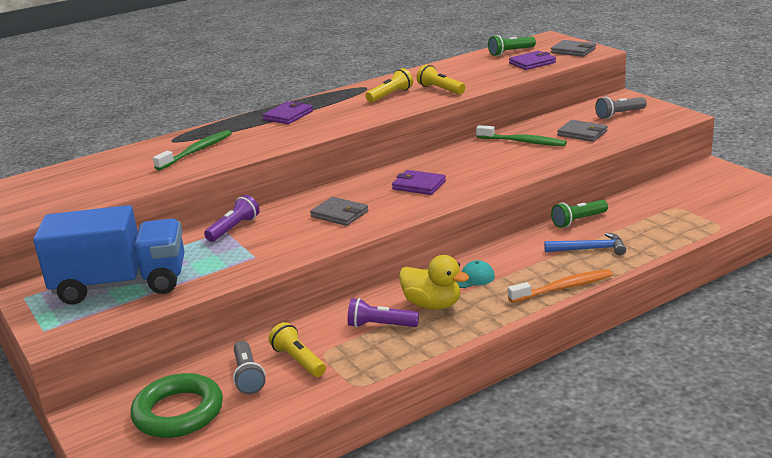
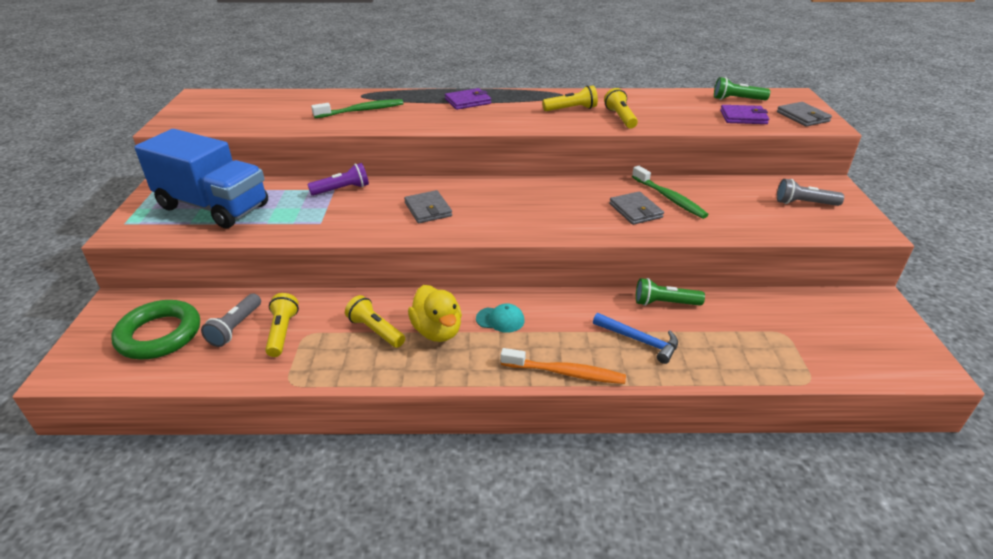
camera: 30 degrees right, 10 degrees up
purple flashlight [348,298,419,327] -> yellow flashlight [345,295,405,348]
purple wallet [392,170,446,195] -> none
grey wallet [557,120,608,142] -> grey wallet moved to [609,191,664,225]

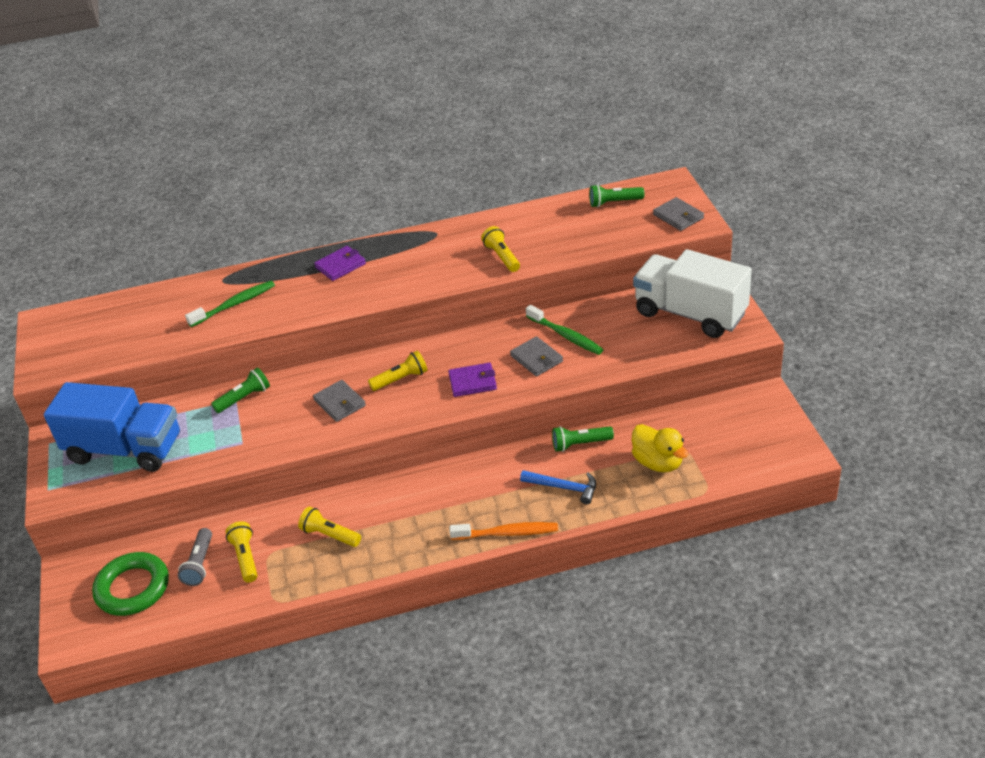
camera: 10 degrees left, 5 degrees up
purple flashlight [308,163,369,196] -> green flashlight [211,368,270,413]
yellow duck [408,285,462,342] -> yellow duck moved to [632,424,688,472]
turquoise cap [476,303,524,333] -> none
yellow flashlight [542,85,598,111] -> yellow flashlight moved to [368,351,428,391]
purple wallet [720,105,769,124] -> purple wallet moved to [448,363,497,397]
grey flashlight [777,179,844,206] -> white truck [633,249,752,338]

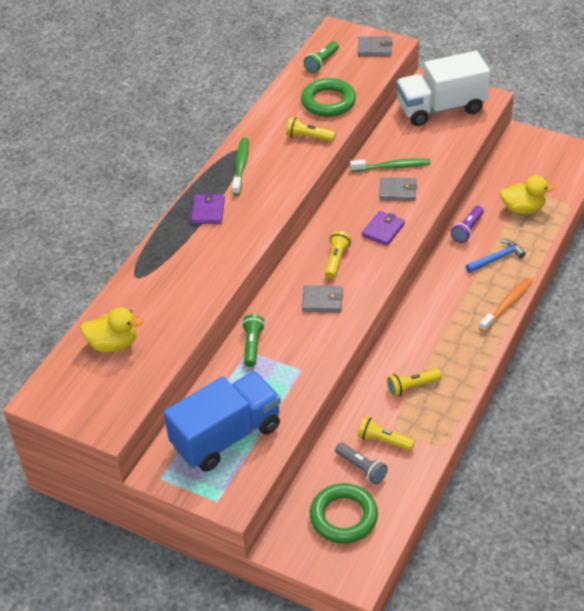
camera: 50 degrees left, 5 degrees up
green toothbrush [185,280,275,327] -> green toothbrush moved to [232,138,249,196]
green flashlight [552,426,614,452] -> purple flashlight [451,206,484,243]
none -> yellow duck [80,307,144,352]
none -> green ring [301,78,356,117]

